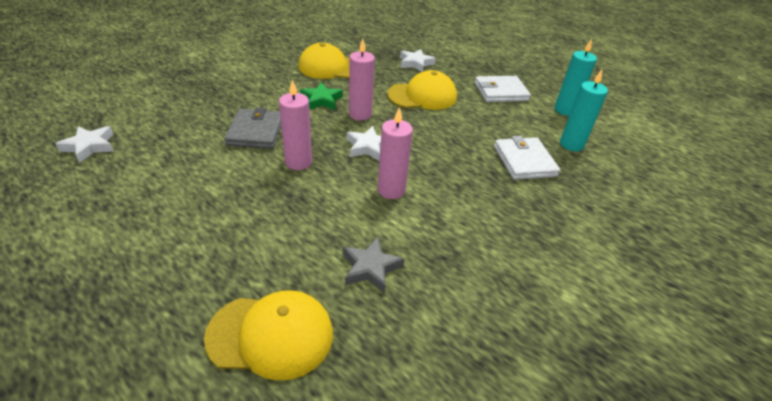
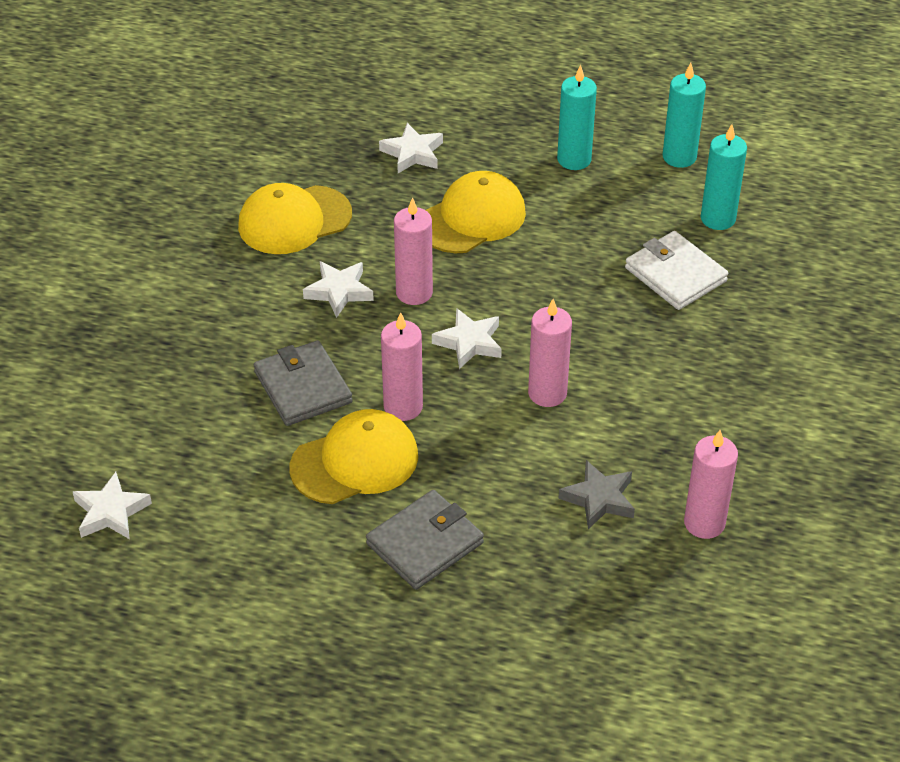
camera: 25 degrees left, 5 degrees up
yellow cap [204,290,333,381] -> yellow cap moved to [290,409,418,504]
green star [300,82,343,110] -> white star [303,261,374,318]
white wallet [475,76,531,102] -> turquoise candle [557,64,597,170]
none -> grey wallet [366,490,484,590]
none -> pink candle [684,430,738,539]

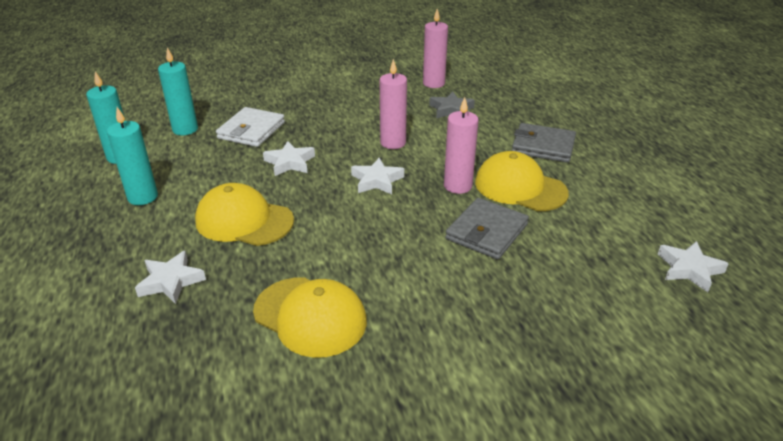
camera: 120 degrees left, 10 degrees down
white star [303,261,374,318] -> white star moved to [263,141,315,176]
pink candle [394,197,433,305] -> none

